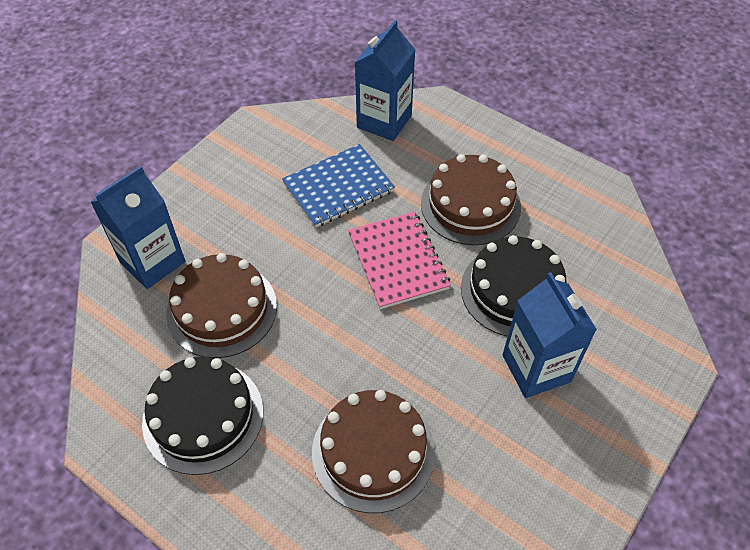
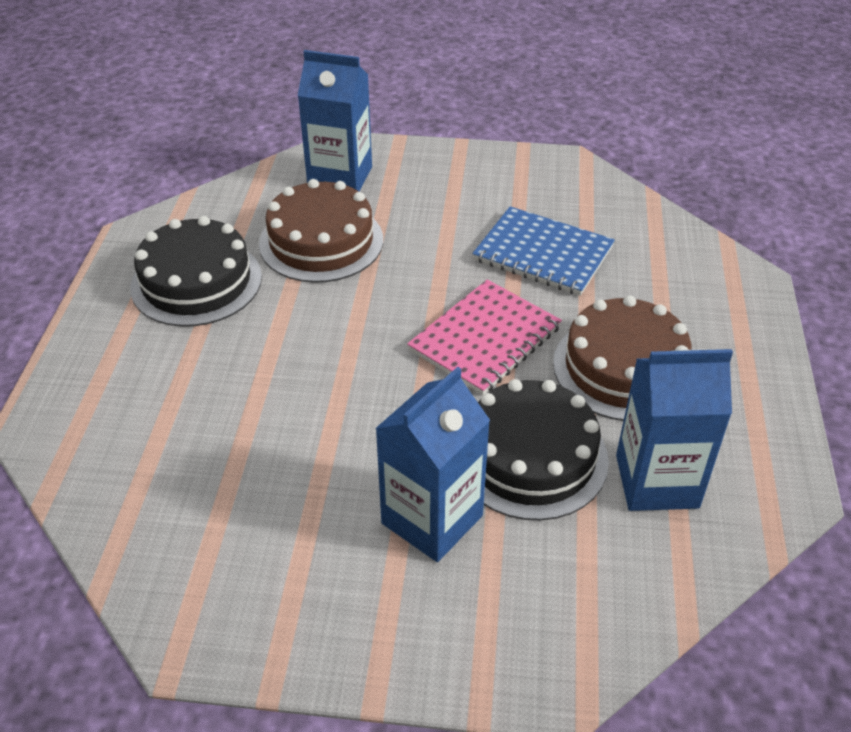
camera: 60 degrees right, 10 degrees down
brown cake [312,390,435,513] -> none
blue carton [355,20,415,141] -> blue carton moved to [616,349,733,511]

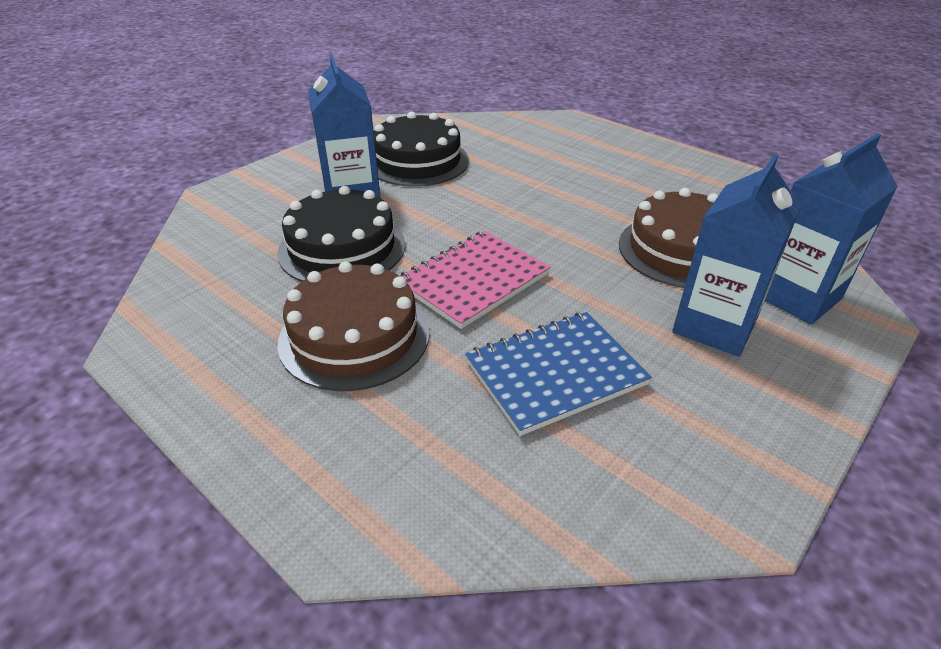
camera: 125 degrees right, 5 degrees down
black cake [130,216,262,327] -> black cake moved to [374,112,469,186]
pink notebook [407,280,562,395] -> pink notebook turned 60 degrees clockwise [401,231,551,329]
blue carton [616,349,733,511] -> blue carton moved to [672,154,801,357]

